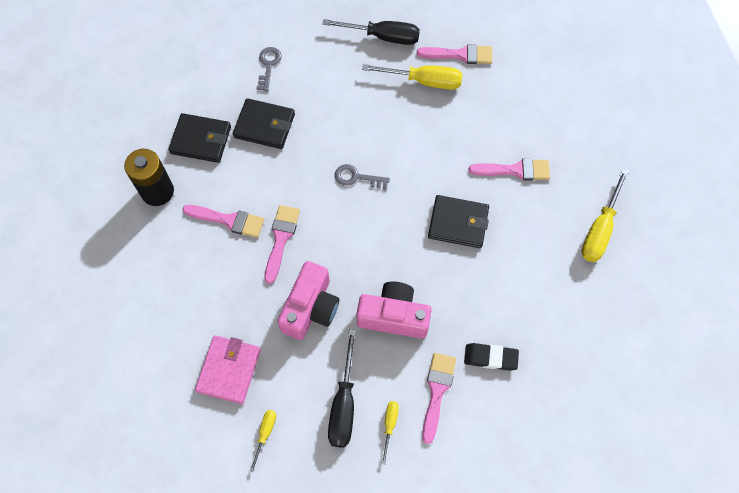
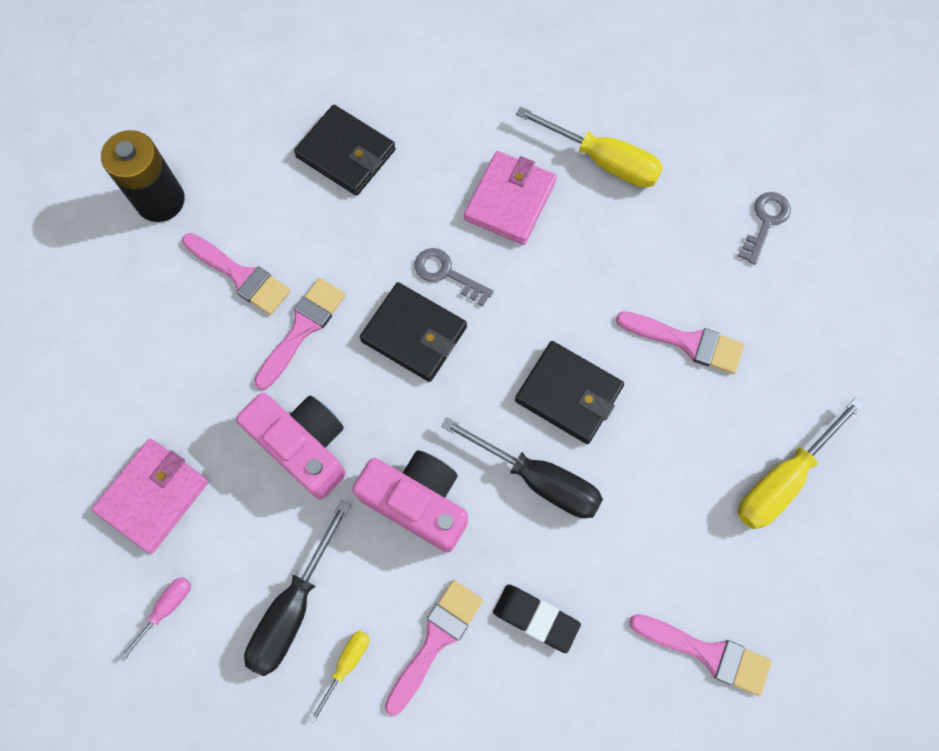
camera: 20 degrees right, 5 degrees up
black wallet [169,113,231,163] -> black wallet moved to [360,282,467,382]
yellow screwdriver [250,410,276,472] -> pink screwdriver [119,577,191,661]
grey key [256,47,282,91] -> grey key moved to [738,192,791,265]
pink camera [277,261,339,340] -> pink camera turned 90 degrees counterclockwise [236,393,346,500]
black screwdriver [322,19,420,45] -> black screwdriver moved to [441,417,603,518]
pink brush [417,44,492,64] -> pink brush moved to [629,614,772,696]
none -> pink wallet [464,151,557,245]

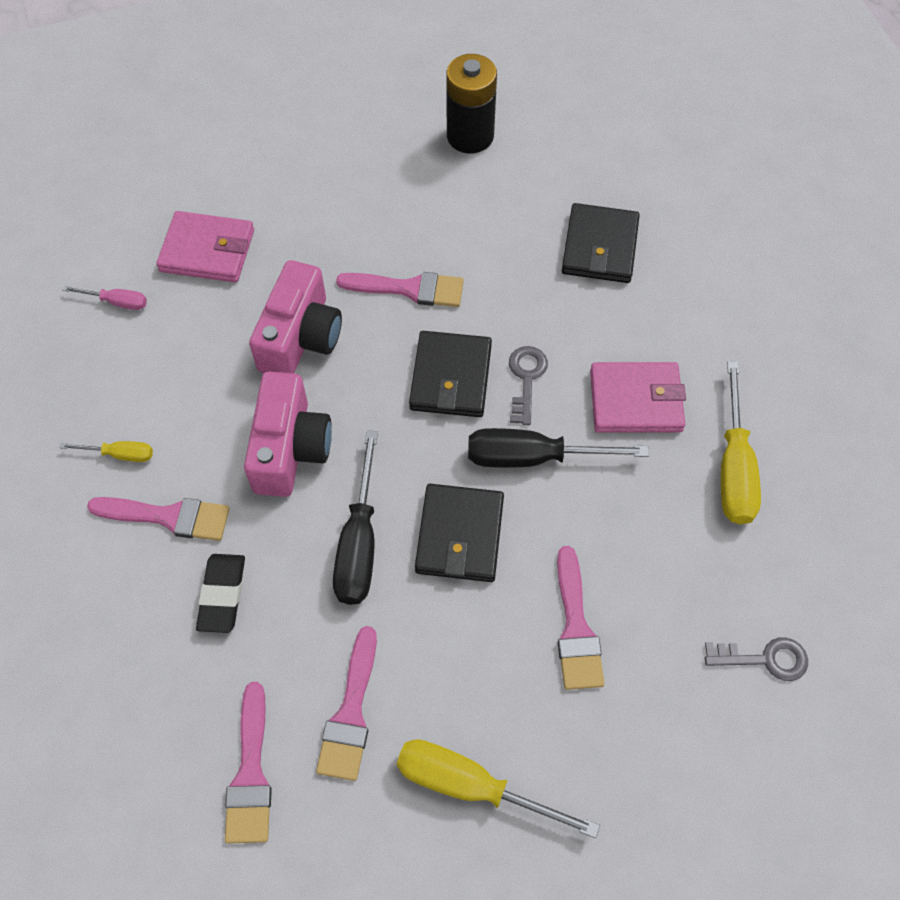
camera: 65 degrees right, 10 degrees down
pink brush [182,233,290,315] -> pink brush moved to [316,626,377,781]
black screwdriver [244,500,351,676] -> black screwdriver moved to [468,428,649,468]

